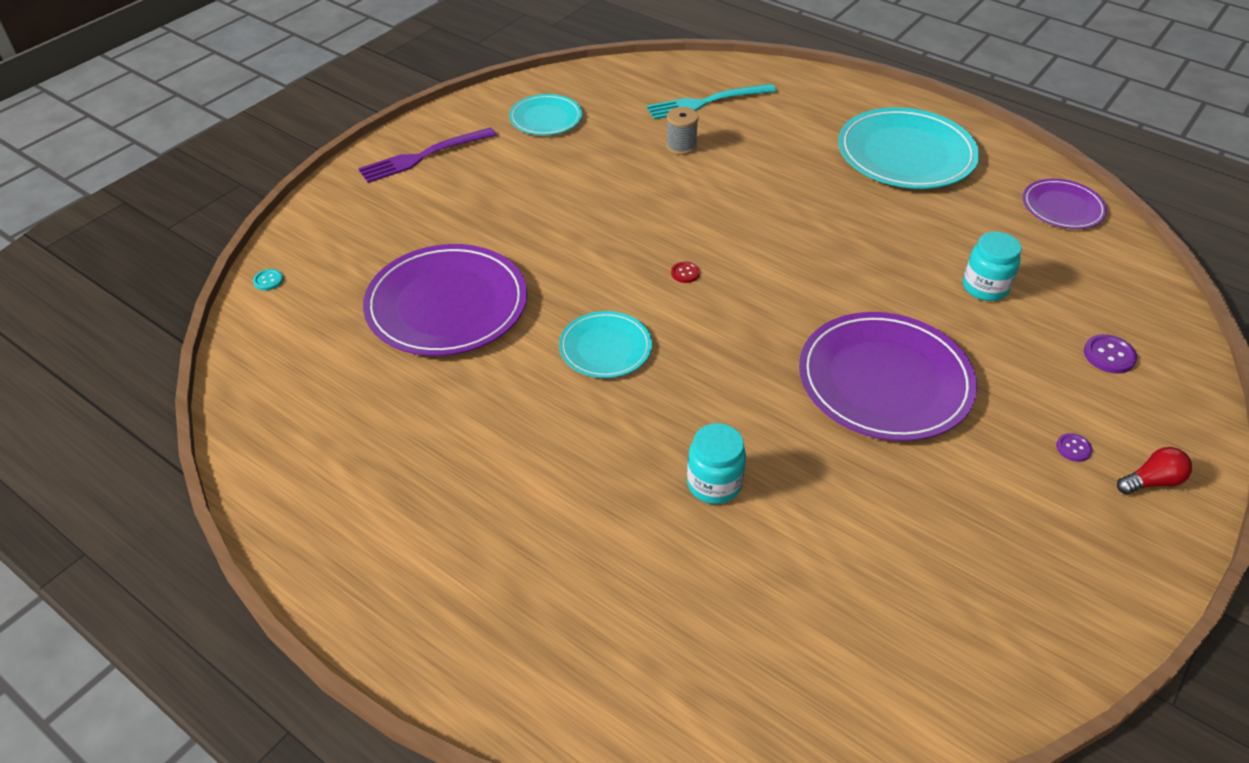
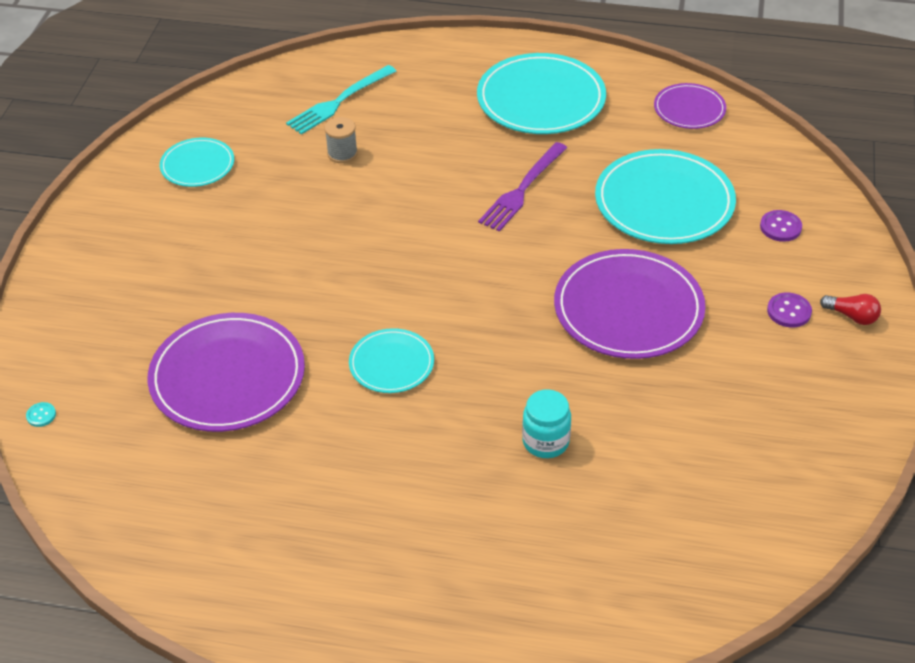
camera: 25 degrees left, 0 degrees up
purple fork [358,127,496,183] -> purple fork moved to [478,142,567,232]
red button [671,262,700,283] -> none
turquoise jar [963,232,1022,301] -> turquoise plate [595,149,736,244]
purple button [1056,433,1093,462] -> purple button [767,293,812,327], size x1.59
red light bulb [1117,447,1192,494] -> red light bulb turned 75 degrees clockwise [820,294,881,325]

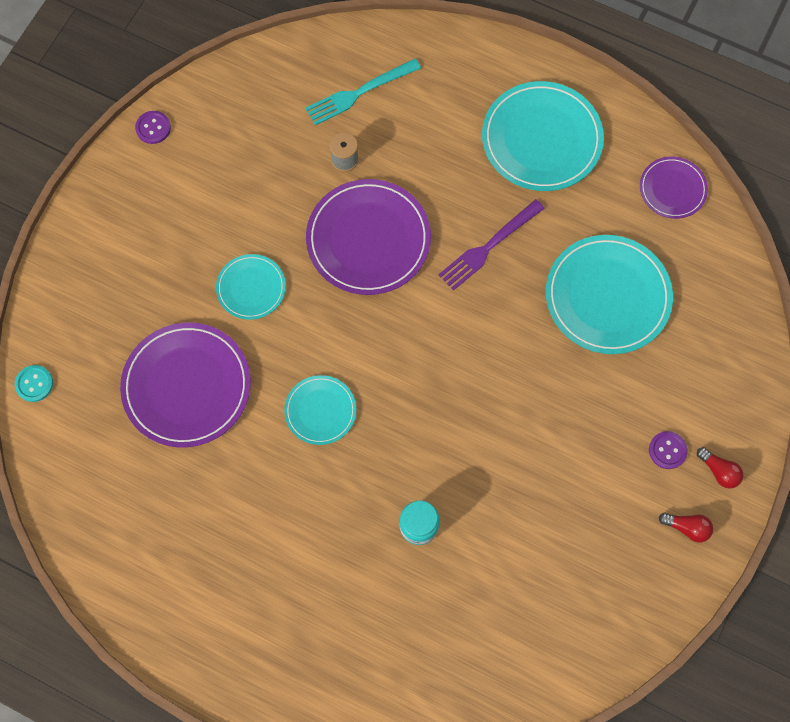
camera: 15 degrees right, 25 degrees up
turquoise button [26,402,56,427] -> turquoise button [15,365,53,402], size x1.59
turquoise plate [160,138,234,187] -> turquoise plate moved to [216,254,286,320]
purple plate [554,249,705,359] -> purple plate moved to [306,179,431,295]
purple button [760,210,802,242] -> purple button moved to [135,111,171,144]
none -> red light bulb [659,513,713,543]

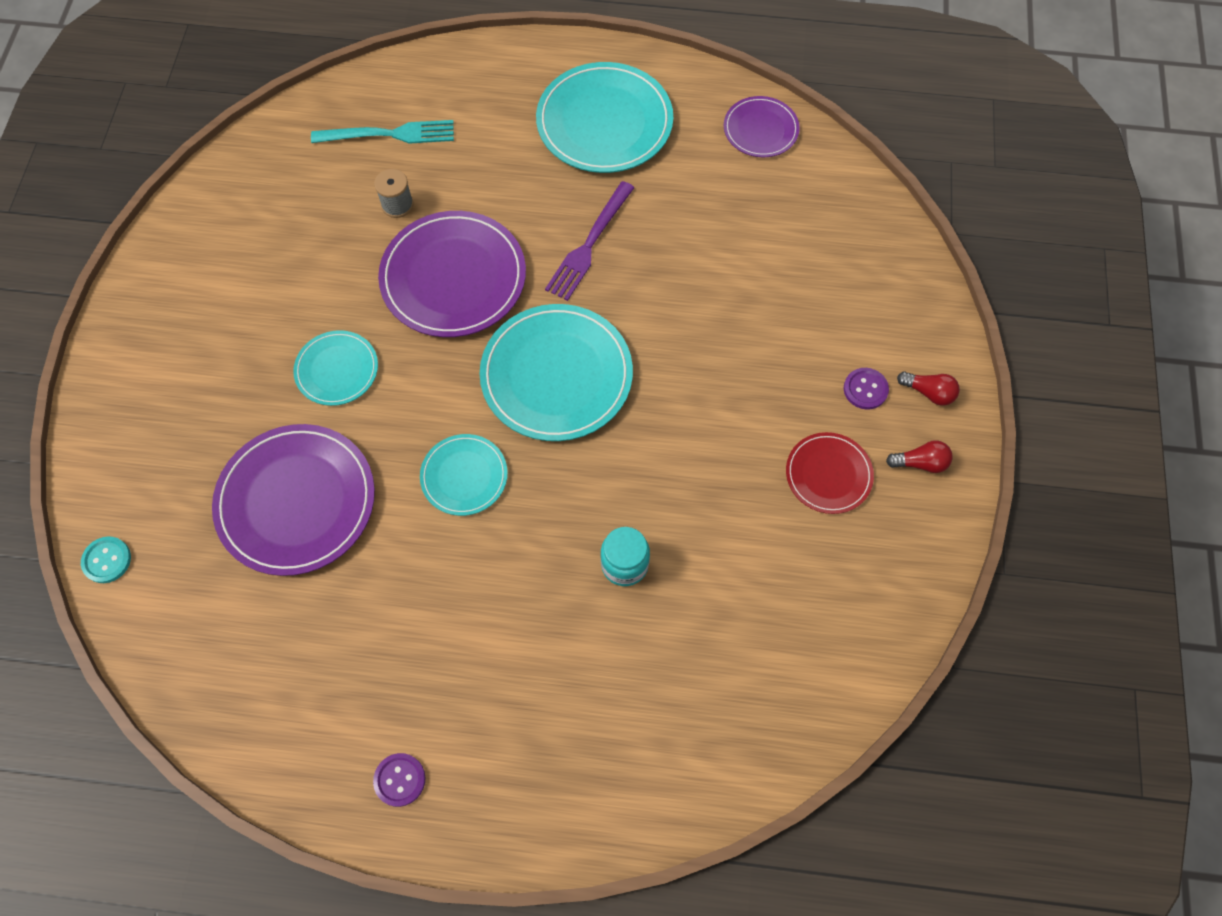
camera: 20 degrees left, 5 degrees down
purple button [135,111,171,144] -> purple button moved to [373,753,426,807]
turquoise fork [305,59,421,125] -> turquoise fork turned 135 degrees counterclockwise [311,120,454,144]
turquoise plate [546,235,673,354] -> turquoise plate moved to [480,304,633,441]
none -> red plate [786,432,874,514]

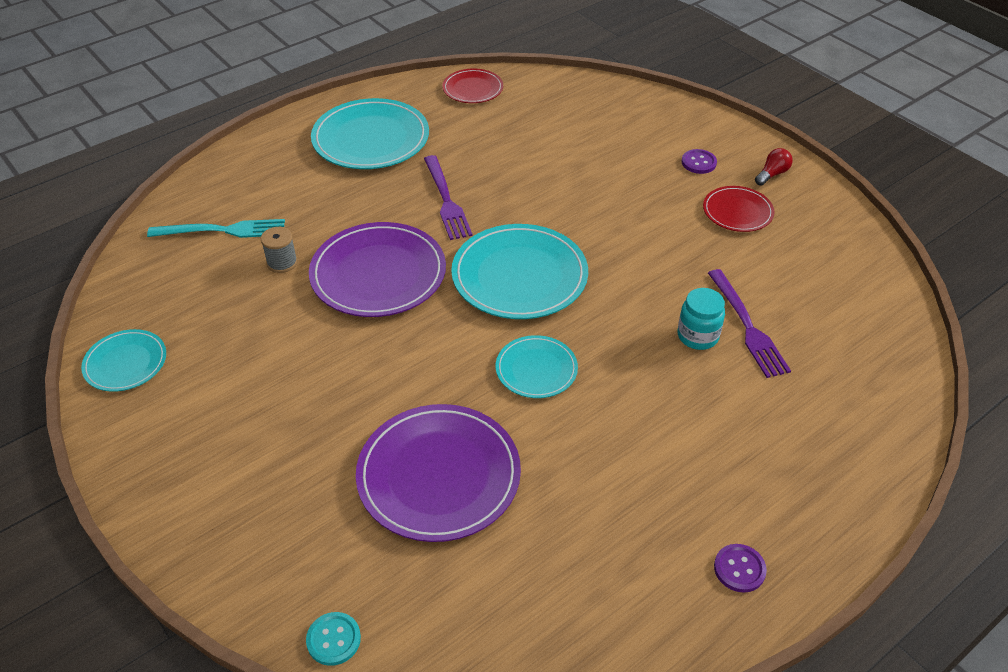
camera: 45 degrees left, 20 degrees down
turquoise plate [293,330,378,406] -> turquoise plate moved to [81,329,166,392]
turquoise fork [311,120,454,144] -> turquoise fork turned 45 degrees clockwise [147,219,285,238]
purple plate [724,96,800,157] -> red plate [443,69,503,103]
red light bulb [897,372,960,406] -> none
none -> purple fork [708,269,791,378]

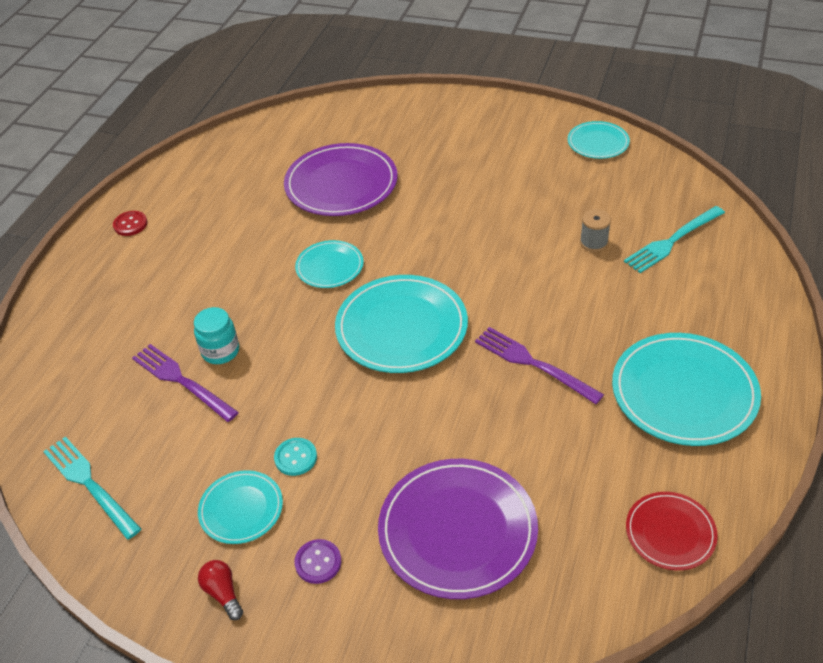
camera: 150 degrees right, 0 degrees up
turquoise button [306,612,361,666] -> turquoise button moved to [274,438,317,476]
purple plate [309,222,446,317] -> purple plate moved to [378,459,538,599]
red plate [703,186,775,232] -> turquoise plate [198,470,283,544]
purple button [714,544,767,593] -> red button [113,211,148,236]
red light bulb [755,148,792,186] -> red light bulb turned 135 degrees clockwise [198,560,243,620]
none -> turquoise fork [43,437,141,540]

